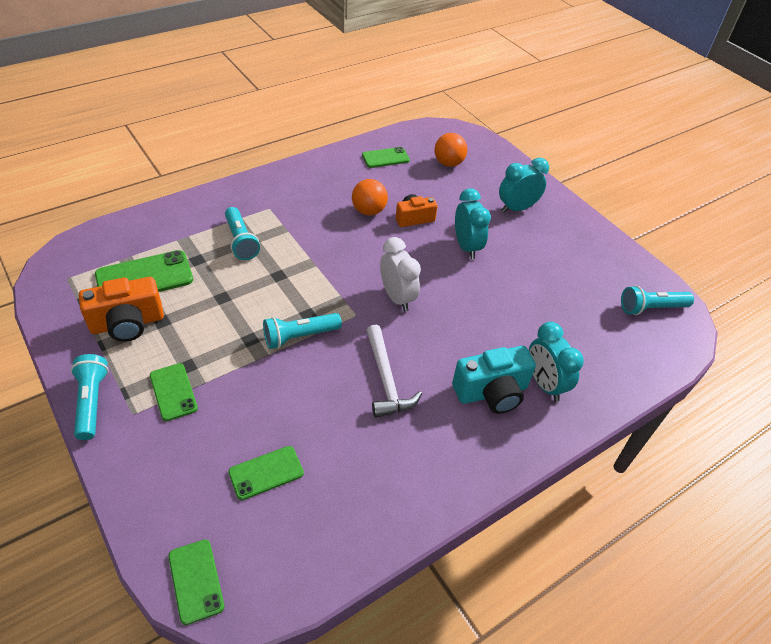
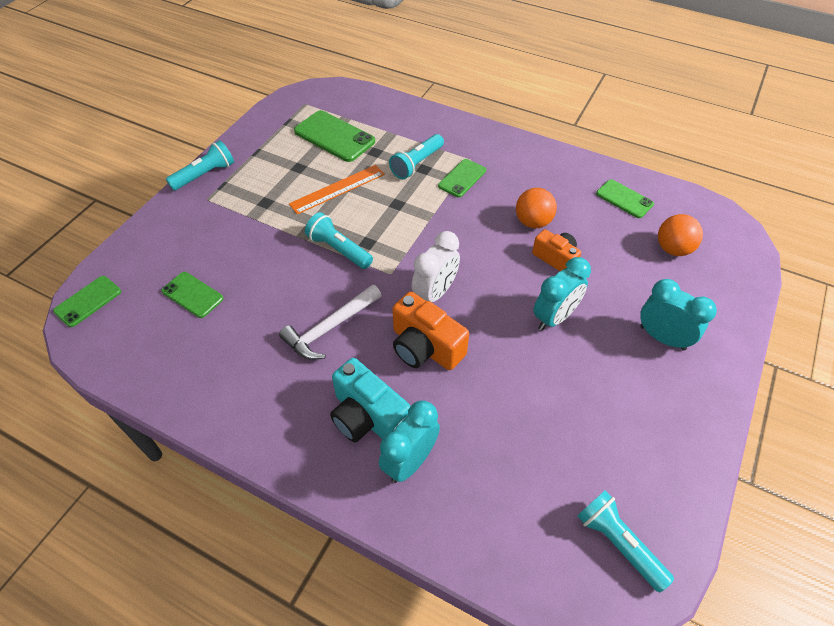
camera: 65 degrees right, 5 degrees up
orange camera [79,277,164,342] -> orange camera moved to [393,292,469,370]
green phone [150,363,198,421] -> green phone moved to [438,159,486,197]
none -> orange ruler [289,165,385,215]

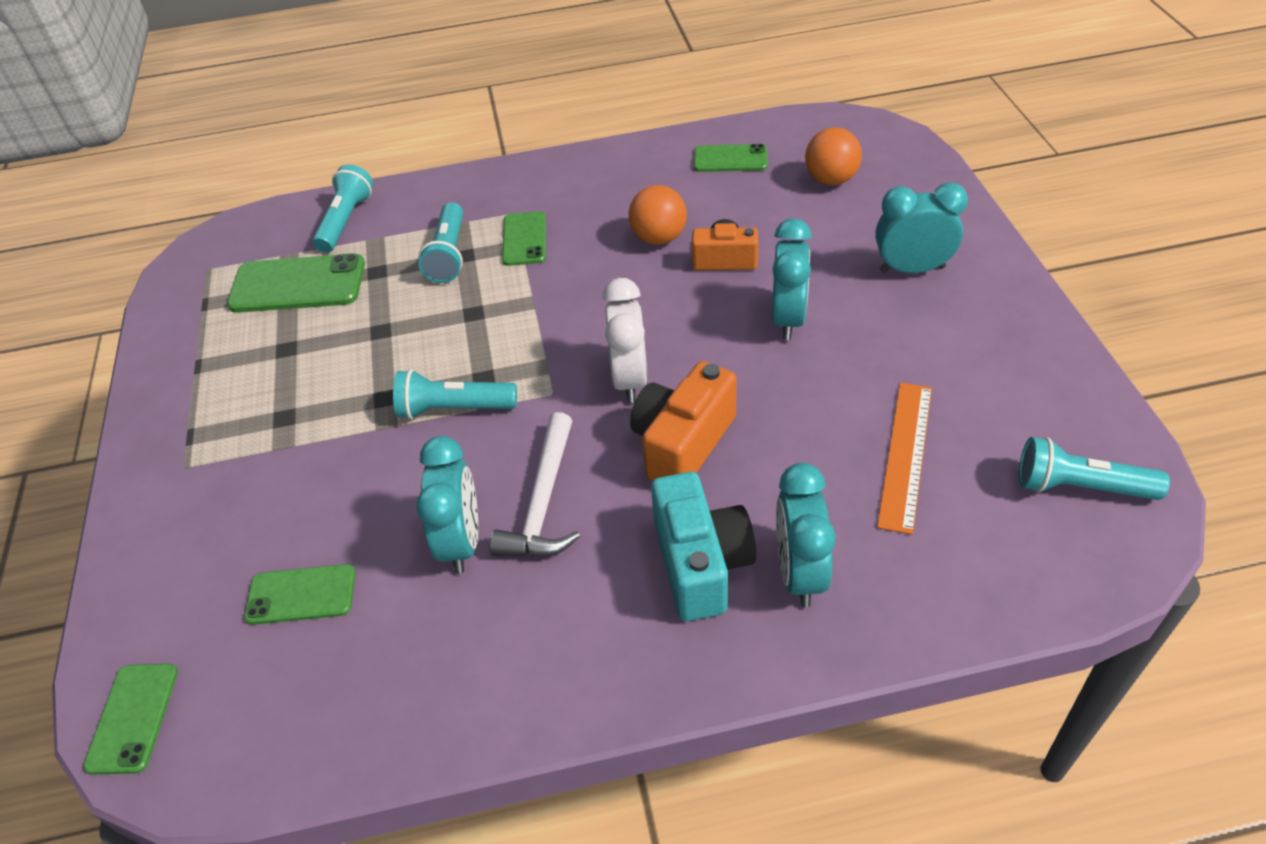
camera: 35 degrees left, 5 degrees down
turquoise flashlight [166,140,234,191] -> turquoise flashlight moved to [312,164,373,253]
orange ruler [289,165,385,215] -> orange ruler moved to [877,383,932,535]
turquoise camera [330,358,411,443] -> turquoise camera turned 105 degrees counterclockwise [651,472,756,621]
orange camera [393,292,469,370] -> orange camera turned 120 degrees clockwise [630,361,737,481]
none -> turquoise clock [416,436,478,574]

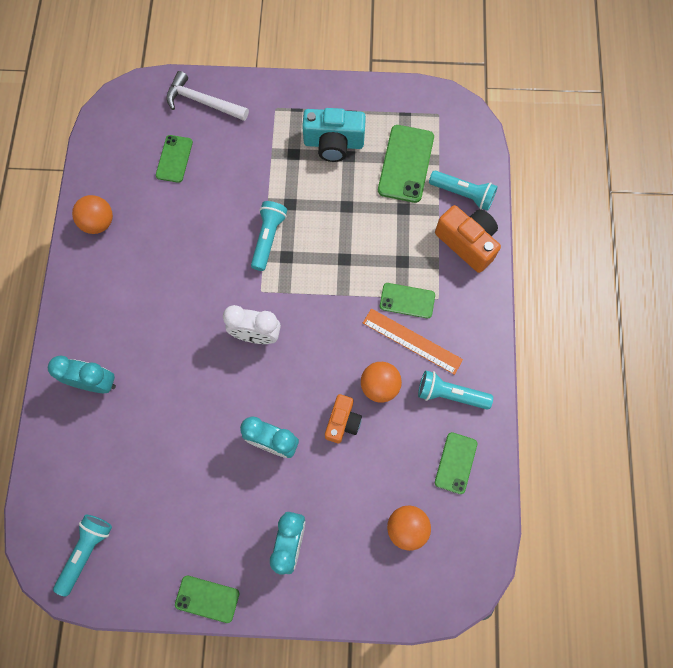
camera: 100 degrees right, 25 degrees up
green phone [83,664,178,775] -> green phone moved to [175,576,239,623]
turquoise clock [416,436,478,574] -> none
turquoise flashlight [418,202,463,283] -> turquoise flashlight moved to [418,371,493,409]
white hammer [490,412,580,557] -> white hammer moved to [166,71,249,121]
orange camera [630,361,737,481] -> orange camera moved to [435,205,501,273]
turquoise camera [651,472,756,621] -> turquoise camera moved to [302,108,366,162]
orange ruler [877,383,932,535] -> orange ruler moved to [363,308,463,375]
none -> orange ball [72,195,113,234]

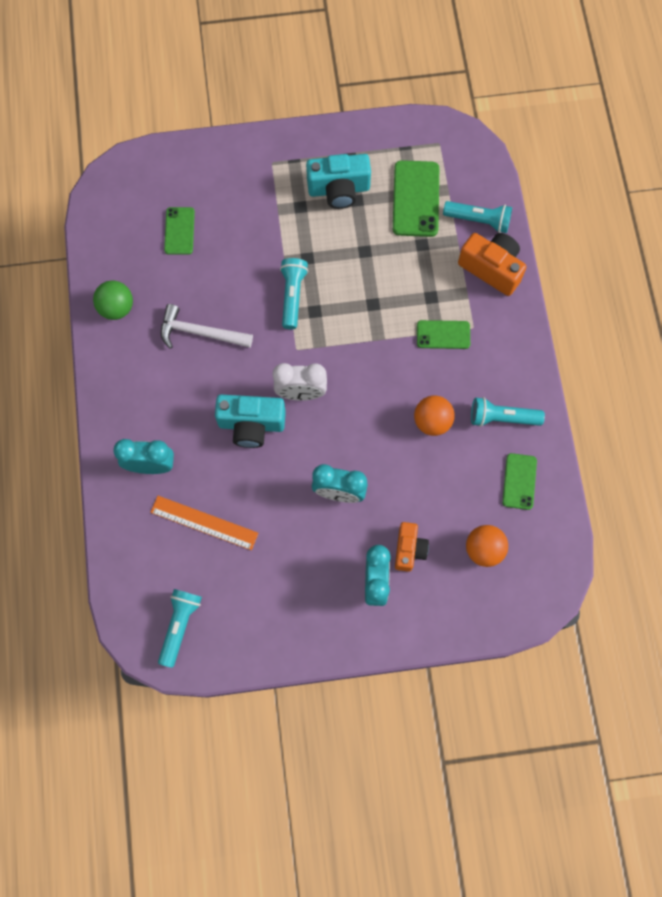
camera: 10 degrees left, 0 degrees up
orange ball [72,195,113,234] -> green ball [93,281,133,320]
white hammer [166,71,249,121] -> white hammer moved to [161,304,253,349]
green phone [175,576,239,623] -> none
orange camera [325,394,362,443] -> orange camera moved to [395,522,429,572]
orange ruler [363,308,463,375] -> orange ruler moved to [150,496,258,550]
none -> turquoise camera [215,395,286,448]

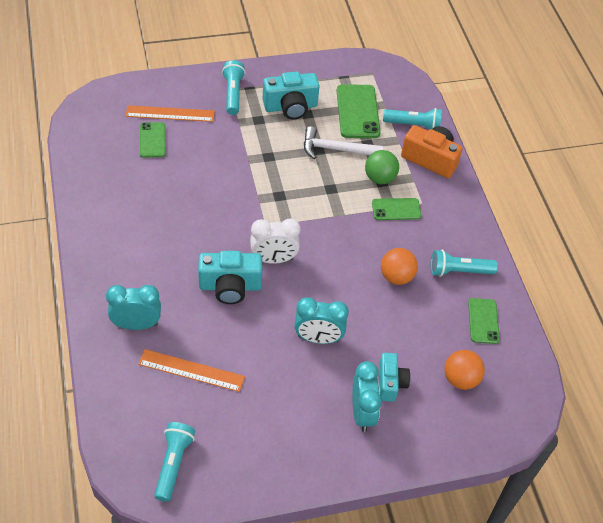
camera: 10 degrees left, 20 degrees down
green ball [93,281,133,320] -> green ball moved to [365,150,399,184]
white hammer [161,304,253,349] -> white hammer moved to [304,126,383,159]
turquoise flashlight [280,258,308,329] -> turquoise flashlight moved to [222,60,245,115]
orange camera [395,522,429,572] -> turquoise camera [379,353,410,402]
none -> orange ruler [126,105,215,122]

